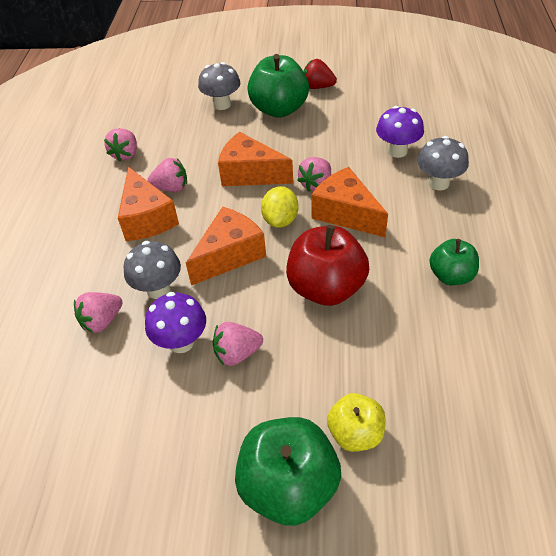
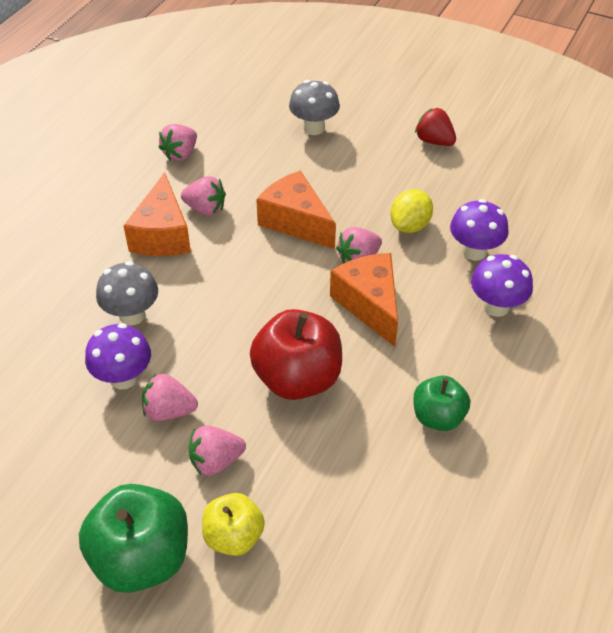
camera: 20 degrees right, 0 degrees up
pink strawberry [74,292,123,333] -> pink strawberry moved to [189,425,246,476]
orange cheese [186,207,266,286] -> none
green apple [247,54,309,118] -> none
yellow lemon [261,186,299,228] -> yellow lemon moved to [390,189,433,233]
grey mushroom [417,136,469,191] -> purple mushroom [471,254,533,317]

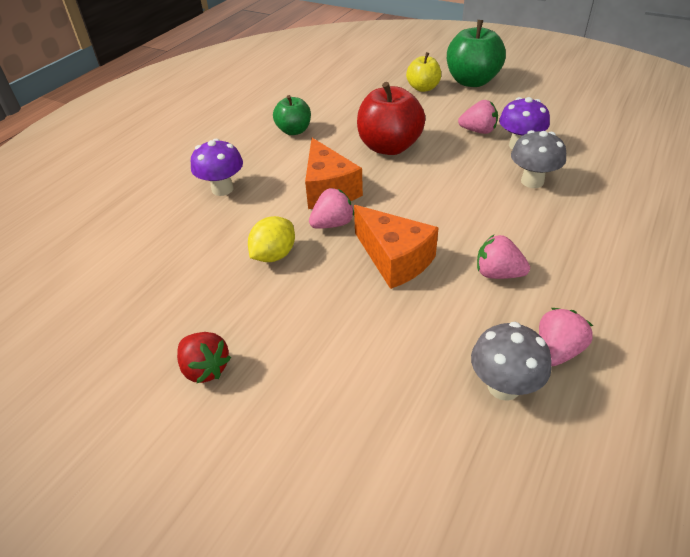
camera: 175 degrees left, 5 degrees down
orange cheese [124,172,191,256] -> none
pink strawberry [189,425,246,476] -> none
grey mushroom [289,80,340,135] -> grey mushroom moved to [471,322,551,401]
purple mushroom [450,199,509,261] -> none

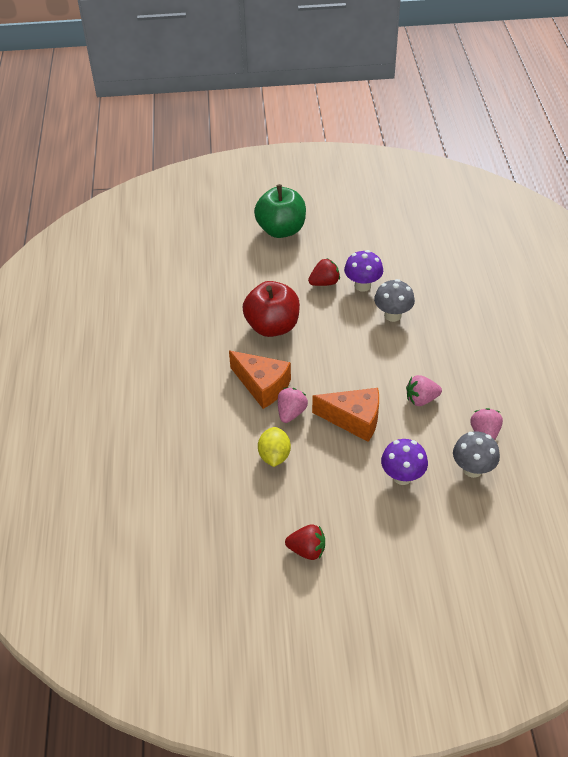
camera: 35 degrees left, 5 degrees up
purple mushroom [191,139,243,196] -> purple mushroom moved to [381,439,428,485]
green apple [273,95,311,135] -> none
yellow apple [406,52,441,92] -> none
pink strawberry [458,100,498,134] -> red strawberry [308,258,340,286]

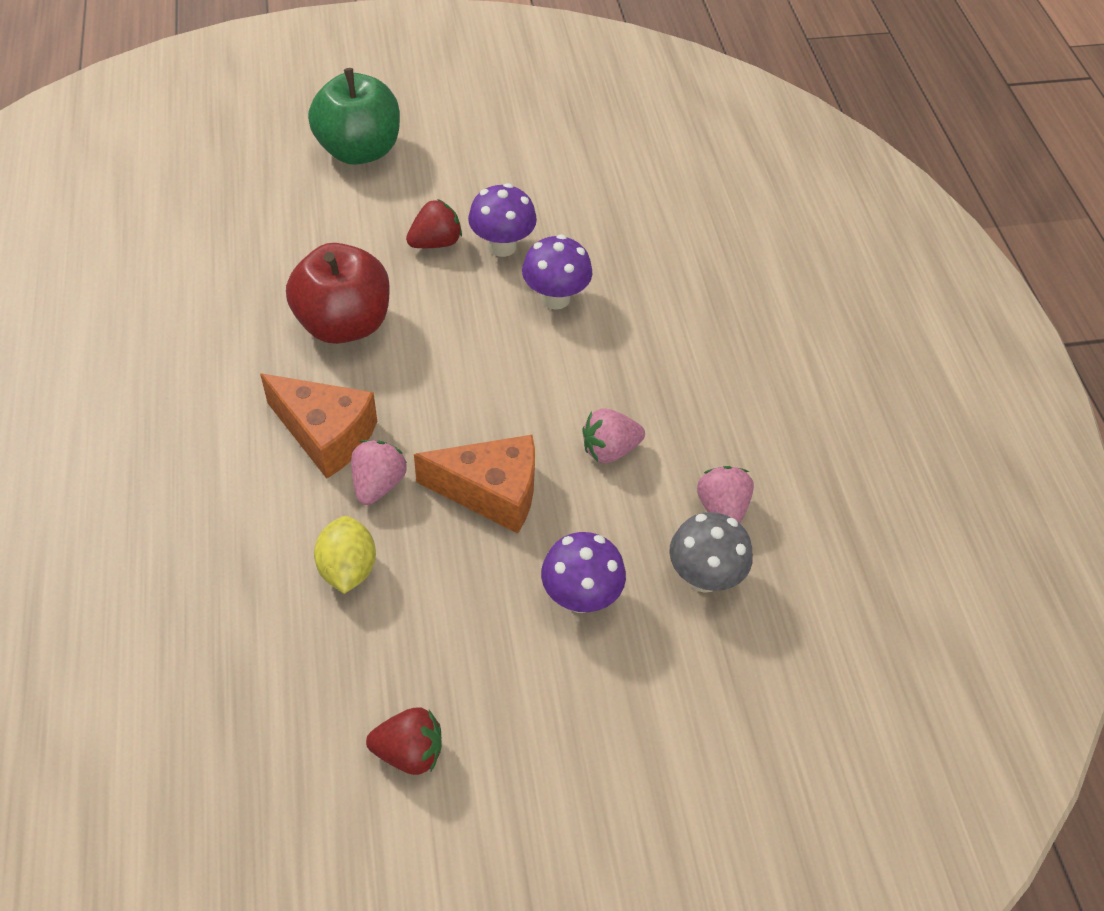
camera: 10 degrees left, 5 degrees up
grey mushroom [374,279,415,322] -> purple mushroom [522,234,592,309]

